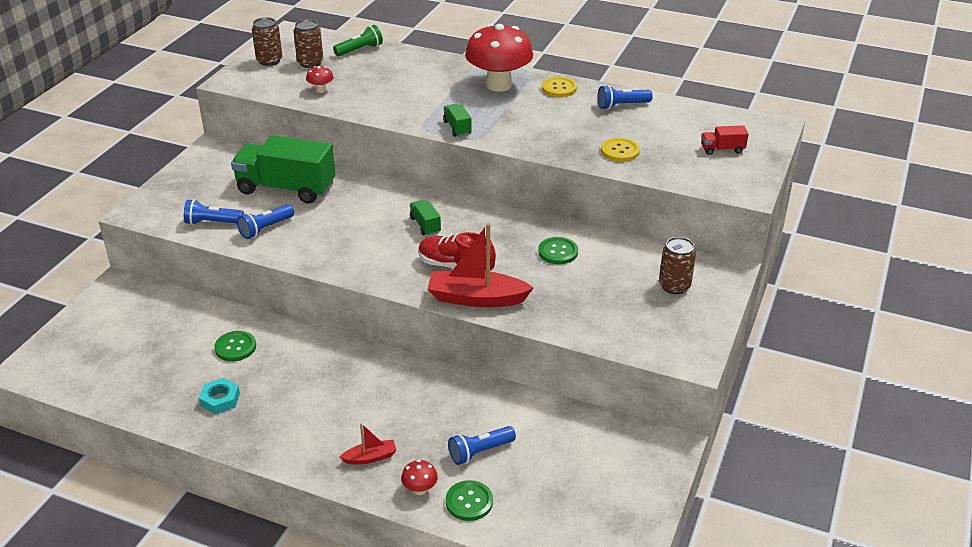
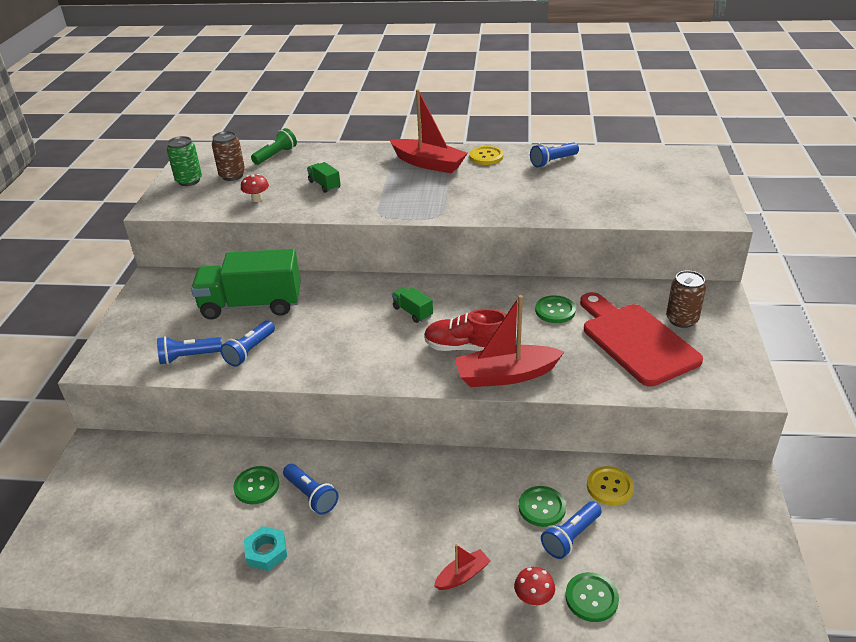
camera: 15 degrees left, 0 degrees up
brown can [252,17,282,66] -> green can [167,136,202,186]
green truck [443,104,471,137] -> green truck moved to [307,162,341,193]
red mushroom [465,24,533,92] -> red boat [390,89,468,173]
yellow button [601,138,640,162] -> yellow button moved to [587,466,634,505]
red truck [701,125,748,155] -> none
none -> blue flashlight [283,464,338,515]
none -> green button [519,486,566,527]
none -> red cutting board [580,292,703,387]

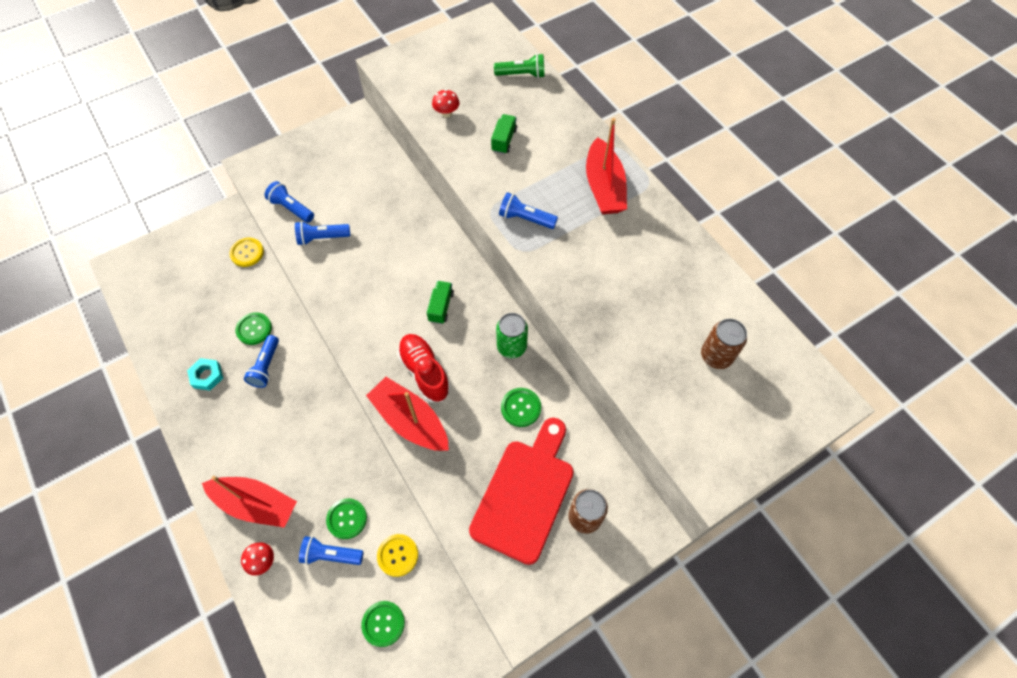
camera: 50 degrees right, 25 degrees up
green can [167,136,202,186] -> green can moved to [496,313,528,358]
green truck [191,249,301,319] -> none
brown can [212,131,245,181] -> brown can moved to [701,319,747,369]
red boat [434,544,490,590] -> red boat [202,476,297,528], size x2.00
yellow button [469,146,503,165] -> yellow button moved to [229,238,264,267]
blue flashlight [530,142,579,167] -> blue flashlight moved to [499,192,558,229]
green button [565,572,619,622] -> green button moved to [361,601,405,647]

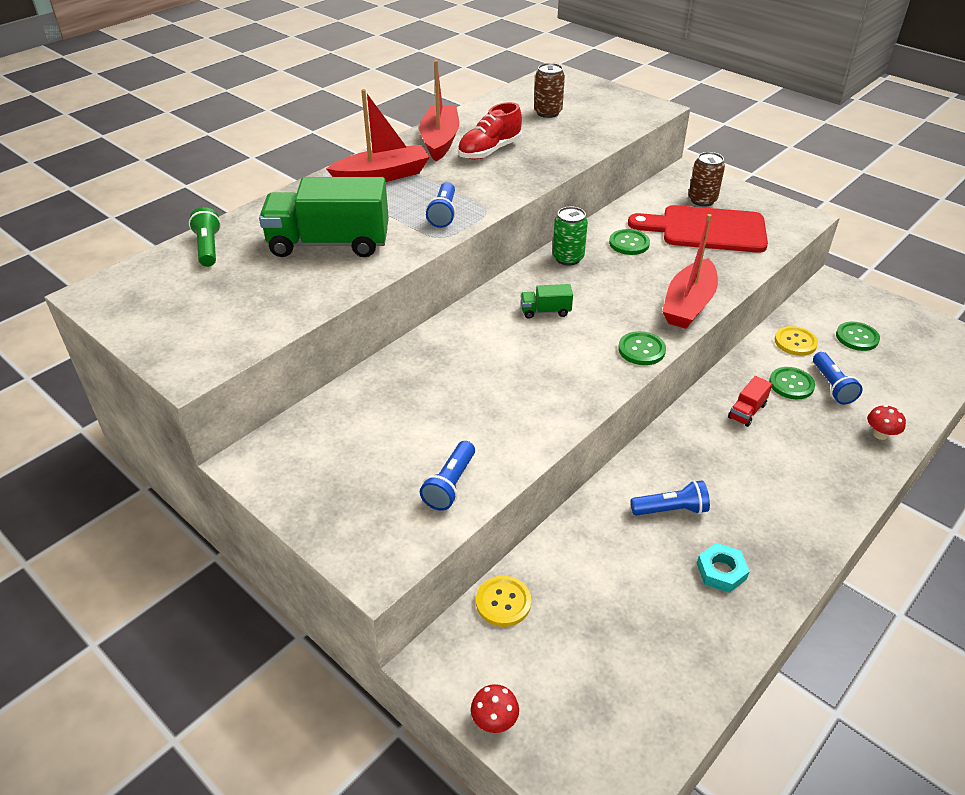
camera: 105 degrees left, 20 degrees down
red boat [202,476,297,528] -> red boat moved to [419,60,459,161]
green button [235,312,272,345] -> green button moved to [618,331,666,365]
blue flashlight [295,221,350,245] -> none
red shoe [397,334,451,403] -> red shoe moved to [458,102,522,159]
red mushroom [432,89,459,118] -> red mushroom moved to [471,684,519,733]
green truck [491,114,517,154] -> green truck [259,177,389,257], size x2.31
none -> red truck [728,376,772,427]

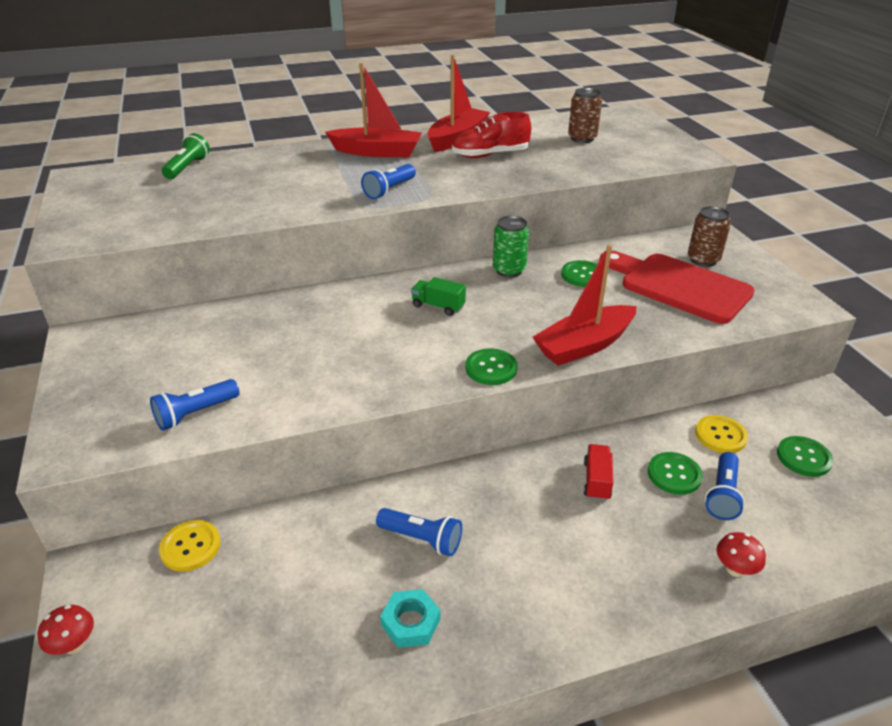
camera: 30 degrees right, 5 degrees down
green truck [259,177,389,257] -> none
red truck [728,376,772,427] -> red truck turned 120 degrees clockwise [584,444,613,501]

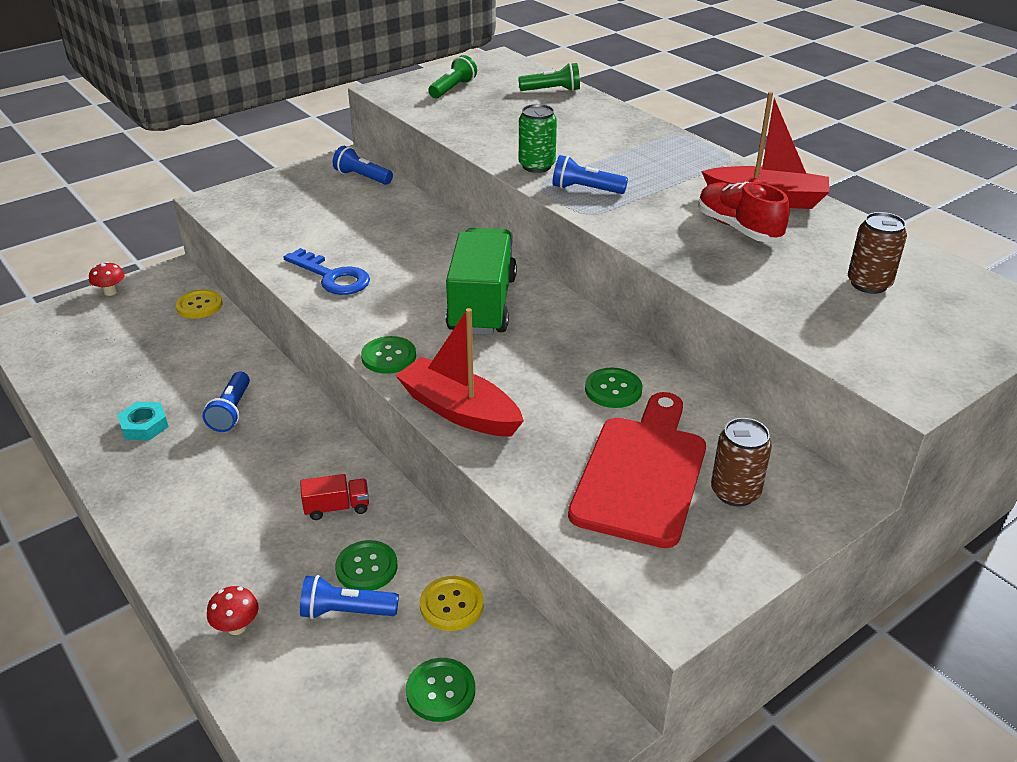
camera: 70 degrees right, 0 degrees up
blue flashlight [150,379,240,431] -> blue flashlight moved to [333,146,393,185]
red boat [325,63,422,157] -> none
green truck [411,277,466,316] -> green truck [446,228,517,335], size x2.31
green can [493,216,529,277] -> green can moved to [519,104,557,173]
none -> blue key [283,248,370,295]
none -> green flashlight [428,55,477,98]

